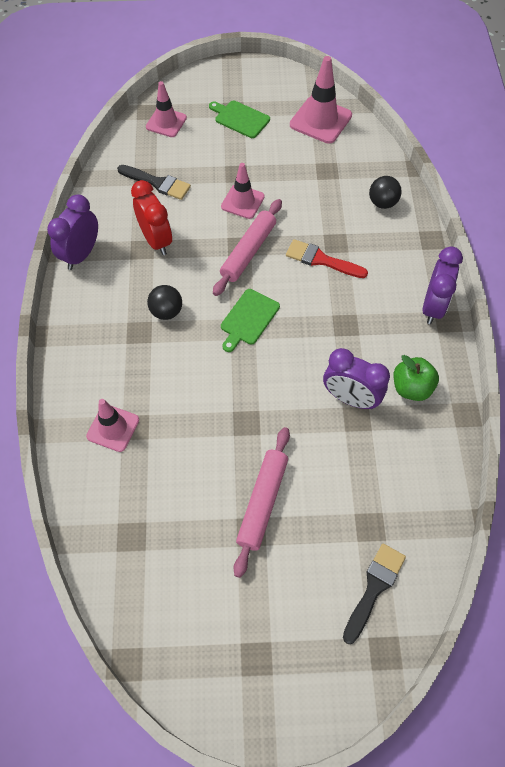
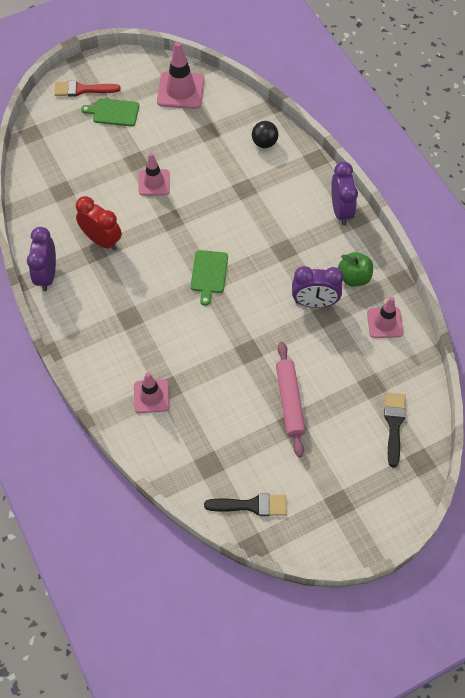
camera: 25 degrees left, 0 degrees up
black brush [117,165,191,200] -> black brush moved to [204,494,286,516]
pink traffic cone [146,81,187,137] -> pink traffic cone moved to [367,297,403,338]
black ball [147,285,182,320] -> none
pink rolling pin [213,199,282,296] -> none
red brush [286,239,368,278] -> red brush moved to [55,80,121,97]

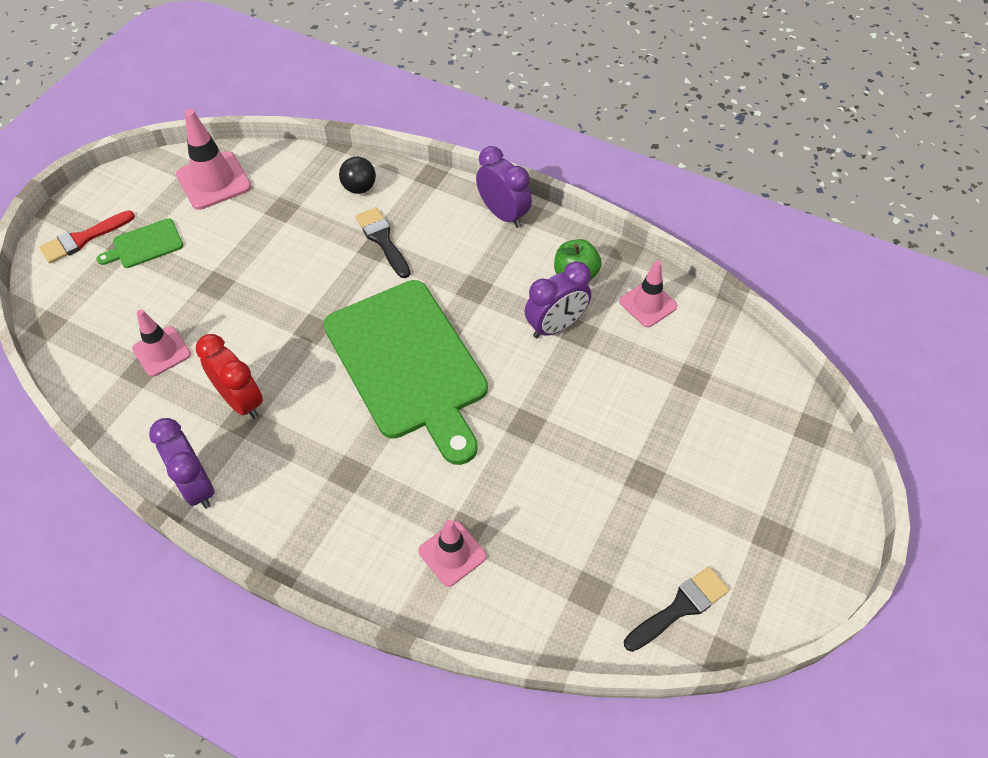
camera: 35 degrees left, 5 degrees down
red clock [76,196,122,251] -> red clock turned 45 degrees clockwise [196,334,263,419]
pink traffic cone [139,153,170,196] -> pink traffic cone moved to [132,309,191,377]
green cutting board [191,250,228,306] -> green cutting board [324,280,488,465], size x2.42
pink rolling pin [276,342,306,457] -> none
black brush [384,392,406,468] -> black brush moved to [355,207,410,278]

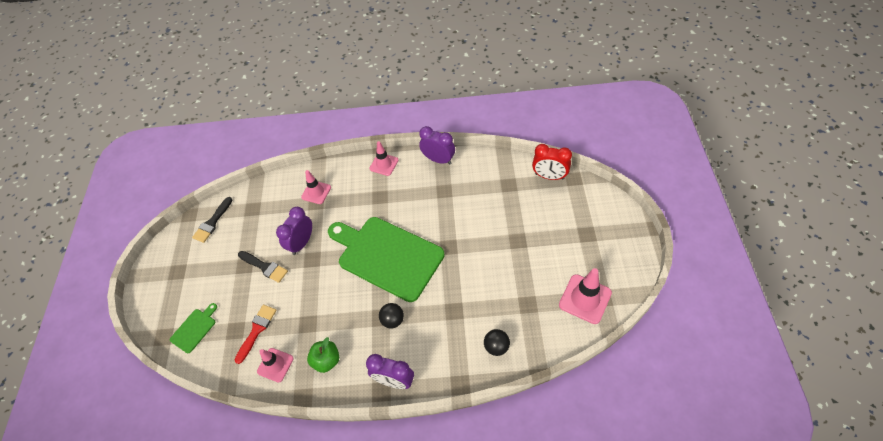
camera: 155 degrees right, 0 degrees up
red brush [39,210,135,264] -> red brush moved to [235,305,277,364]
green cutting board [96,218,183,268] -> green cutting board moved to [170,303,217,353]
pink traffic cone [132,309,191,377] -> pink traffic cone moved to [369,141,399,176]
red clock [196,334,263,419] -> red clock moved to [532,144,572,180]
black brush [355,207,410,278] -> black brush moved to [238,251,288,283]
purple clock [525,261,591,338] -> purple clock moved to [276,207,312,255]
none -> black ball [379,303,404,329]

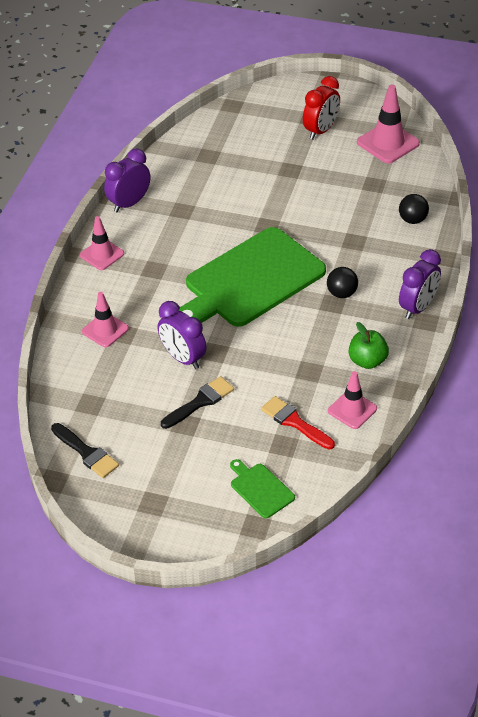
camera: 75 degrees left, 10 degrees down
red clock [532,144,572,180] -> red clock moved to [303,76,340,140]

